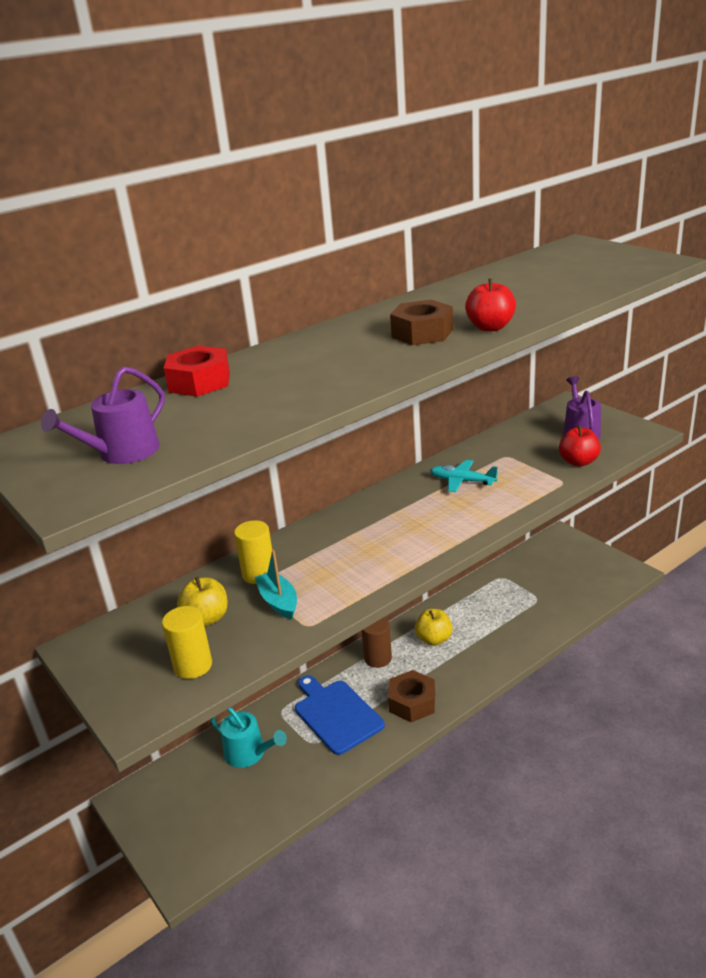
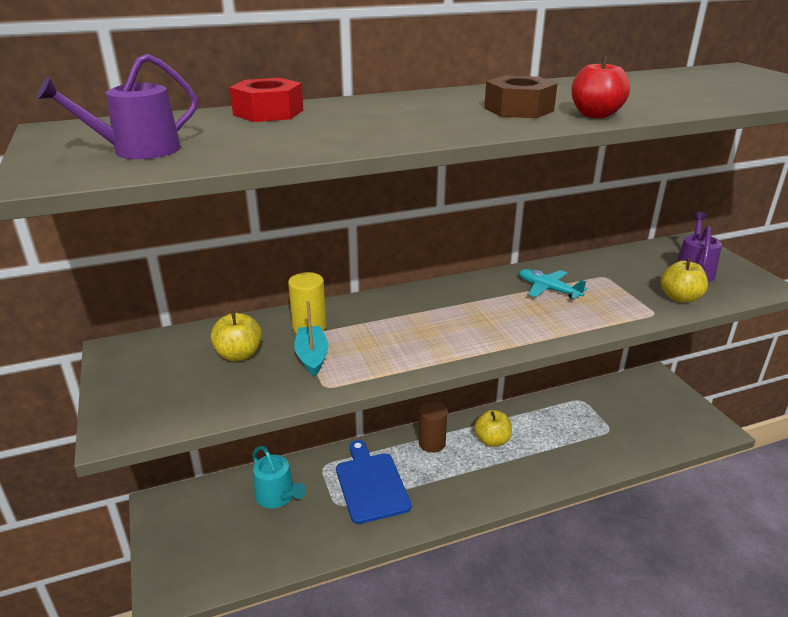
camera: 15 degrees right, 0 degrees up
yellow cylinder [162,606,212,679] -> none
brown nut [388,670,435,722] -> none
red apple [559,425,601,467] -> yellow apple [661,258,708,303]

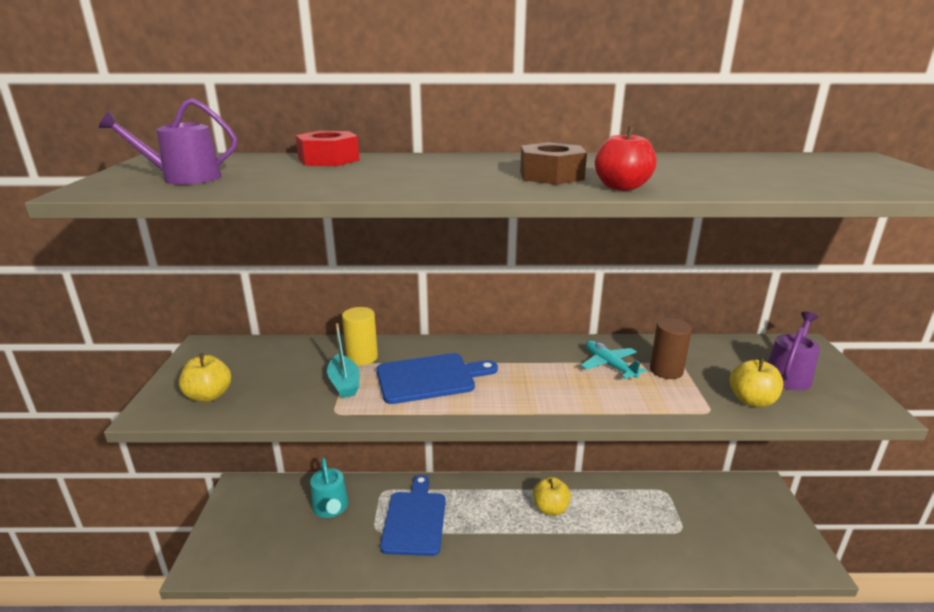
camera: 20 degrees right, 5 degrees down
yellow apple [211,311,262,361] -> yellow apple moved to [179,353,231,402]
turquoise boat [294,301,328,377] -> turquoise boat turned 150 degrees clockwise [327,323,359,398]
brown cylinder [419,401,447,453] -> brown cylinder moved to [650,318,692,379]
none -> blue cutting board [377,353,498,404]

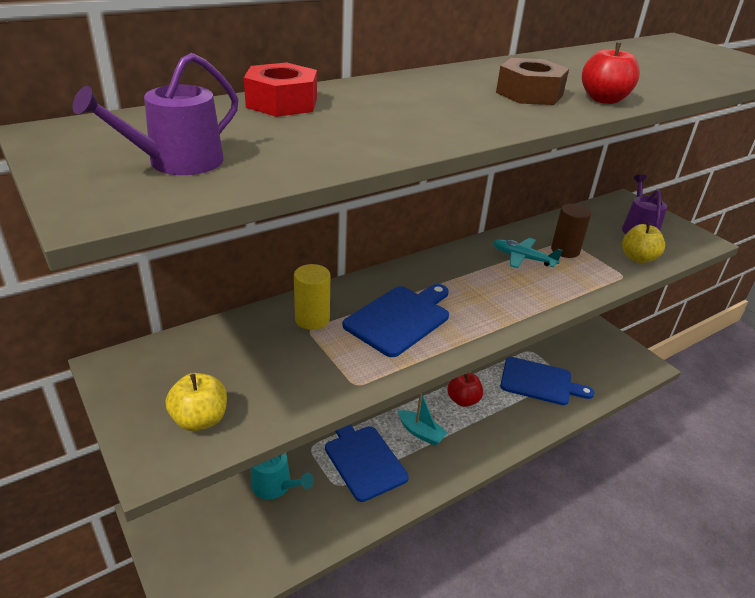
camera: 35 degrees left, 10 degrees up
turquoise boat [327,323,359,398] -> turquoise boat moved to [398,393,448,446]
yellow apple [533,477,571,516] -> red apple [447,373,483,407]
none -> blue cutting board [500,357,595,405]

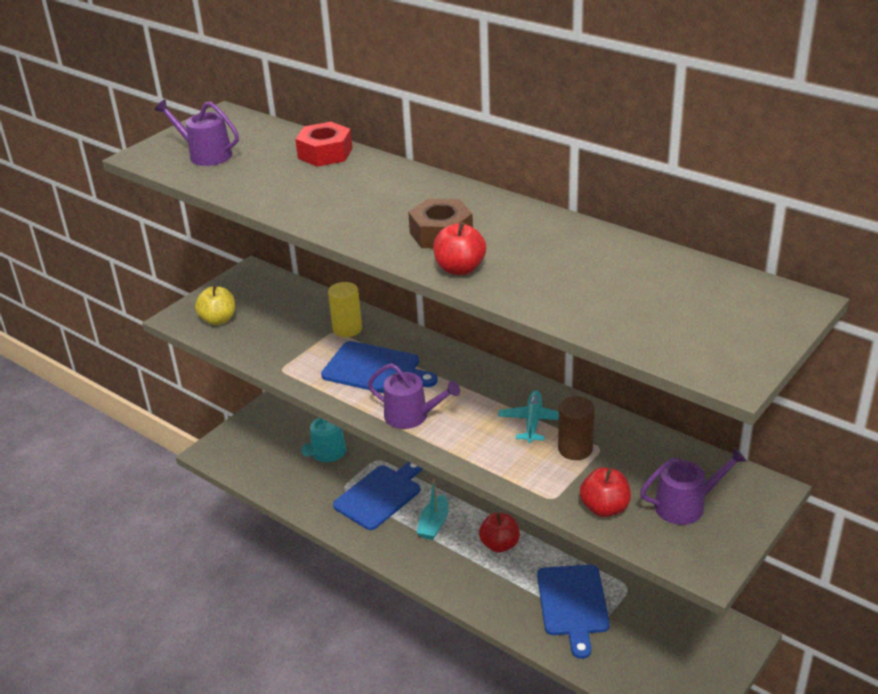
camera: 75 degrees right, 0 degrees up
yellow apple [622,222,665,263] -> red apple [580,467,631,517]
none -> purple watering can [368,363,460,429]

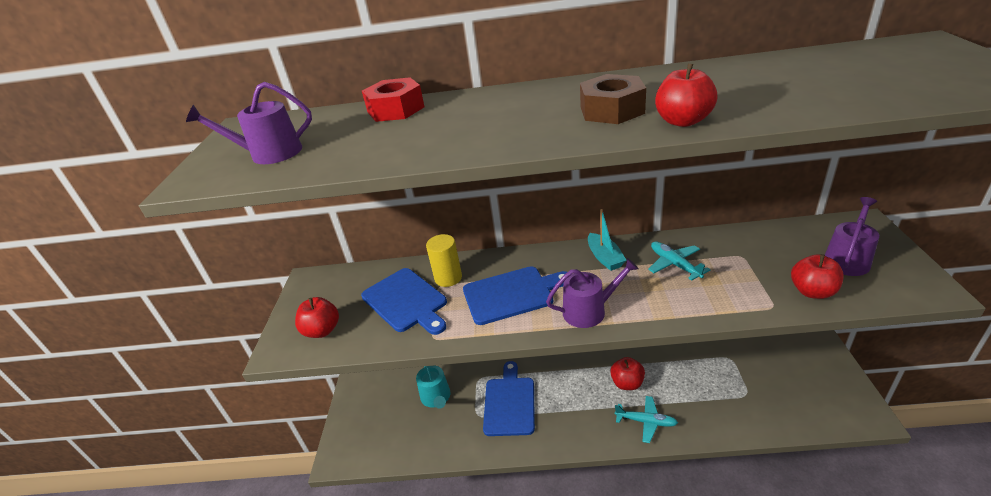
camera: 35 degrees left, 0 degrees up
yellow apple [195,285,235,325] -> red apple [295,297,339,338]
turquoise boat [417,479,449,540] -> turquoise boat moved to [588,209,626,271]
blue cutting board [537,565,610,659] -> blue cutting board moved to [361,268,447,335]
brown cylinder [558,396,595,460] -> none
none -> turquoise plane [615,396,678,443]

